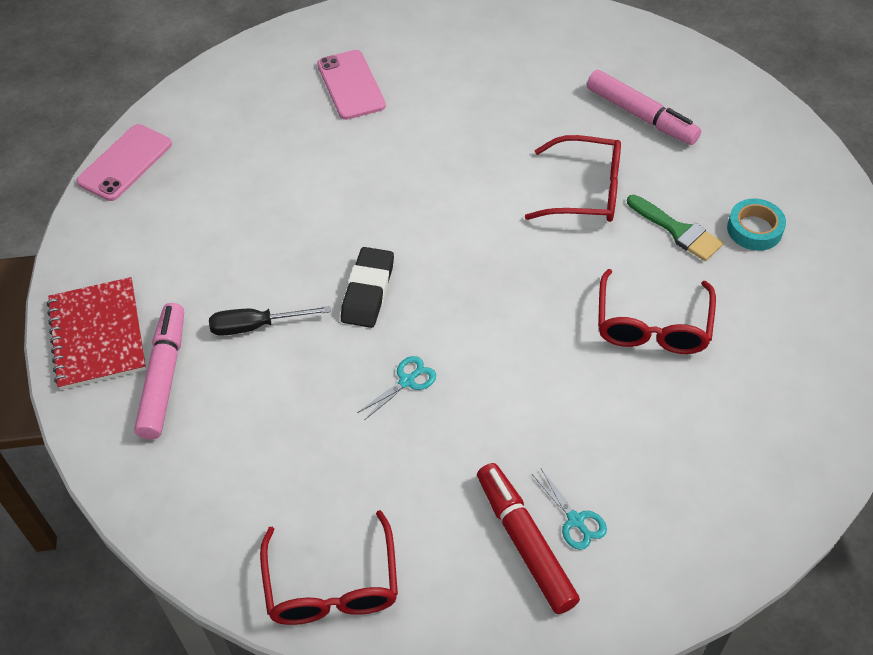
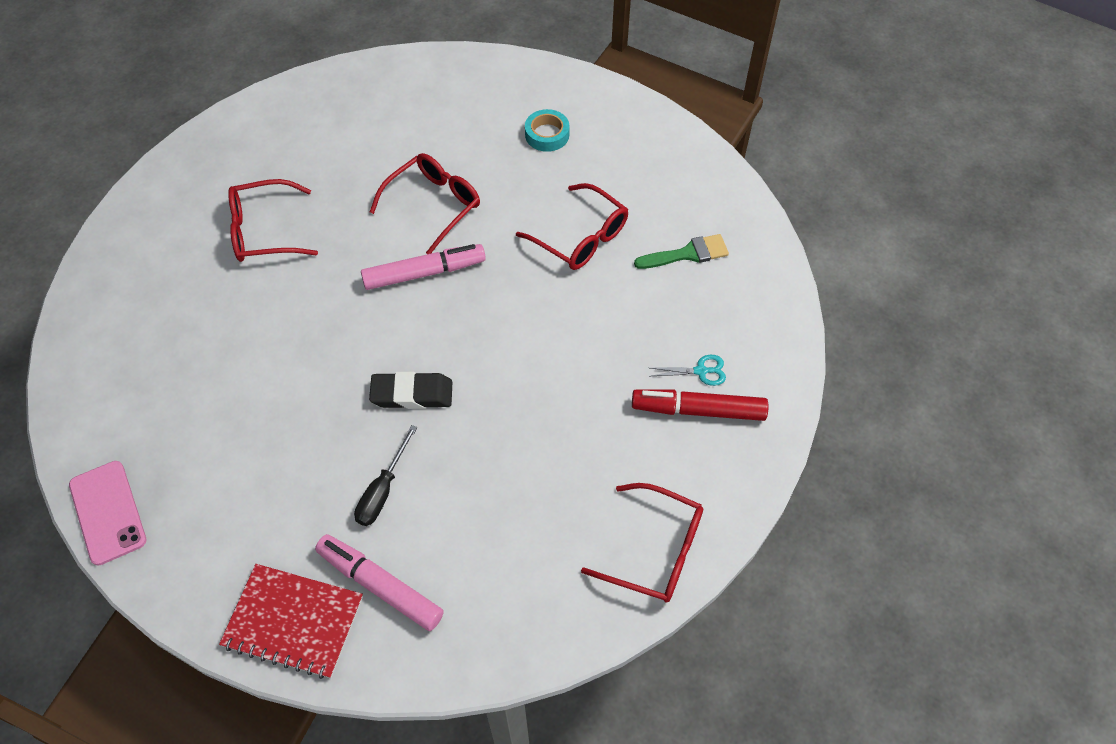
camera: 60 degrees left, 5 degrees up
pink phone [317,50,386,120] -> none
black eraser [341,247,394,328] -> black eraser turned 45 degrees counterclockwise [369,372,452,409]
turquoise scissors [357,356,436,419] -> none
pink marker [587,70,701,145] -> pink marker moved to [361,244,486,290]
green brush [627,195,723,261] -> green brush moved to [634,234,729,269]
none -> red glasses [228,179,318,262]

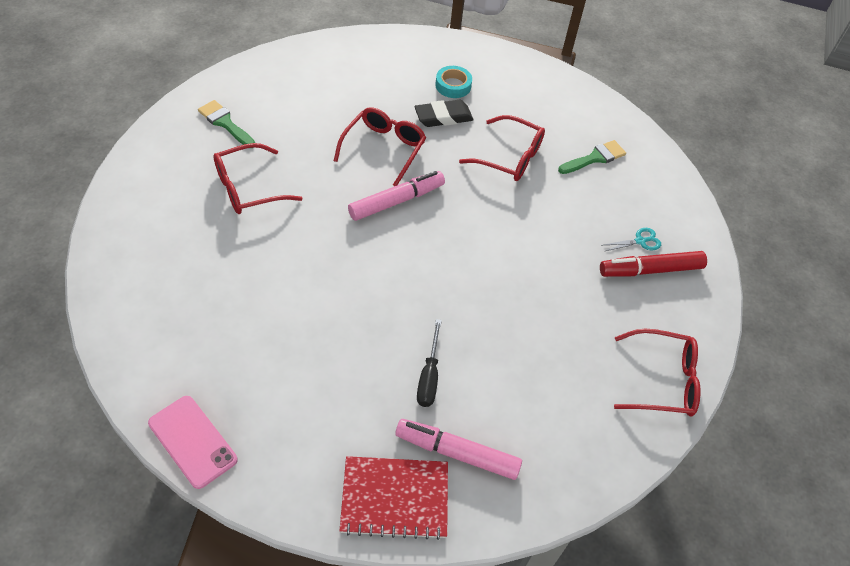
camera: 20 degrees left, 5 degrees down
black eraser [369,372,452,409] -> black eraser moved to [414,100,474,127]
none -> green brush [198,100,255,148]

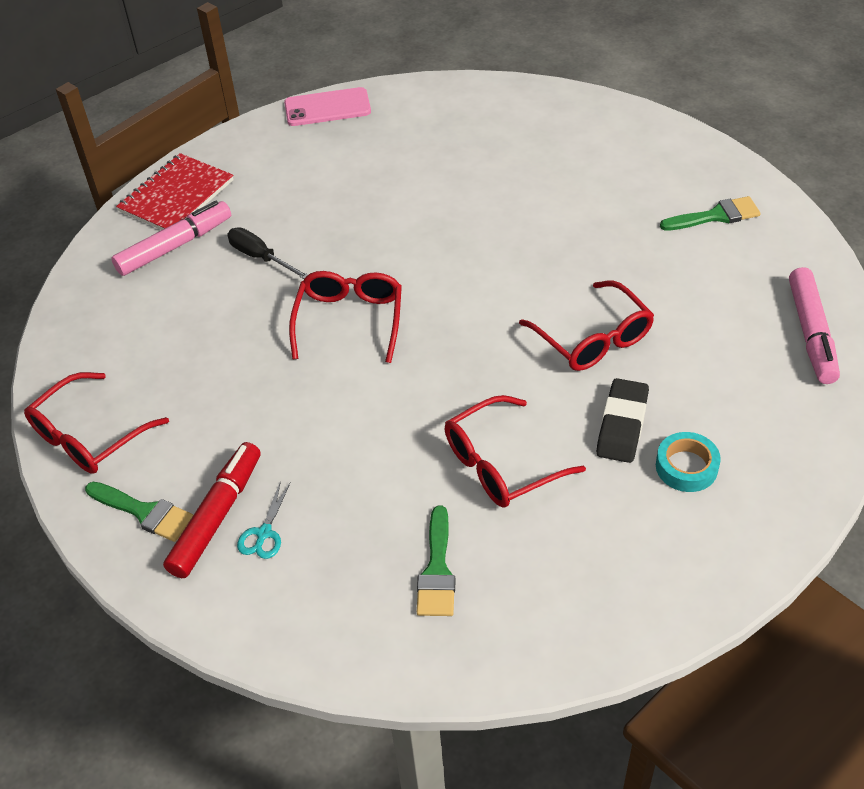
camera: 130 degrees right, 5 degrees down
red glasses [213,143,303,214] -> red glasses moved to [289,271,402,363]
pink marker [348,171,445,221] -> pink marker moved to [789,267,840,384]
none -> green brush [85,482,193,542]

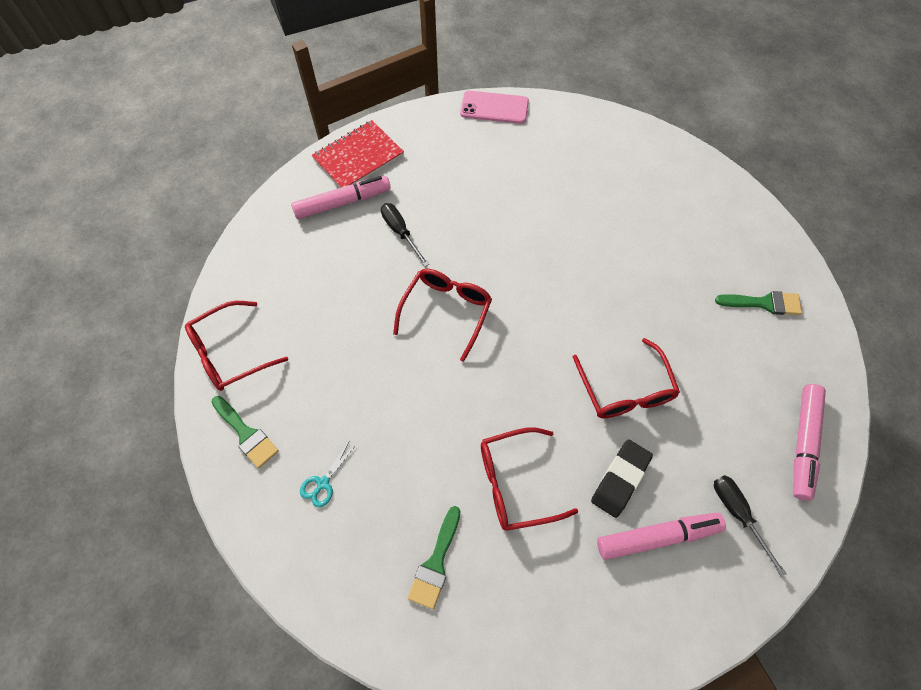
camera: 15 degrees right, 15 degrees up
red marker [163,442,261,578] -> none
turquoise tape [656,432,721,492] -> pink marker [597,513,726,560]
none -> black screwdriver [714,475,787,577]

